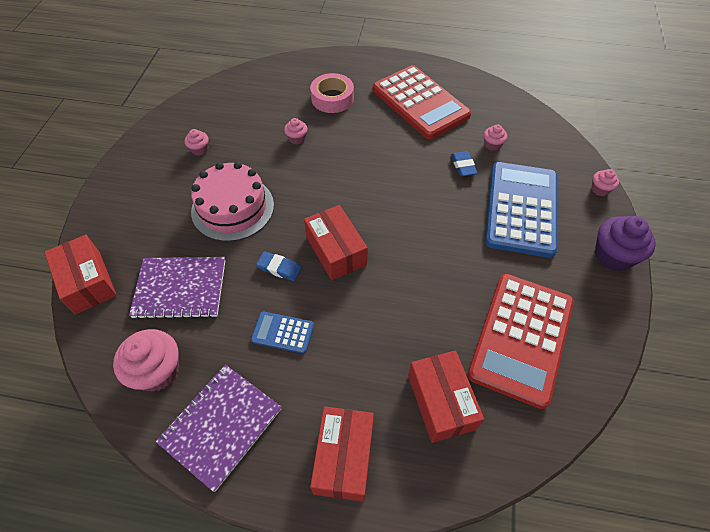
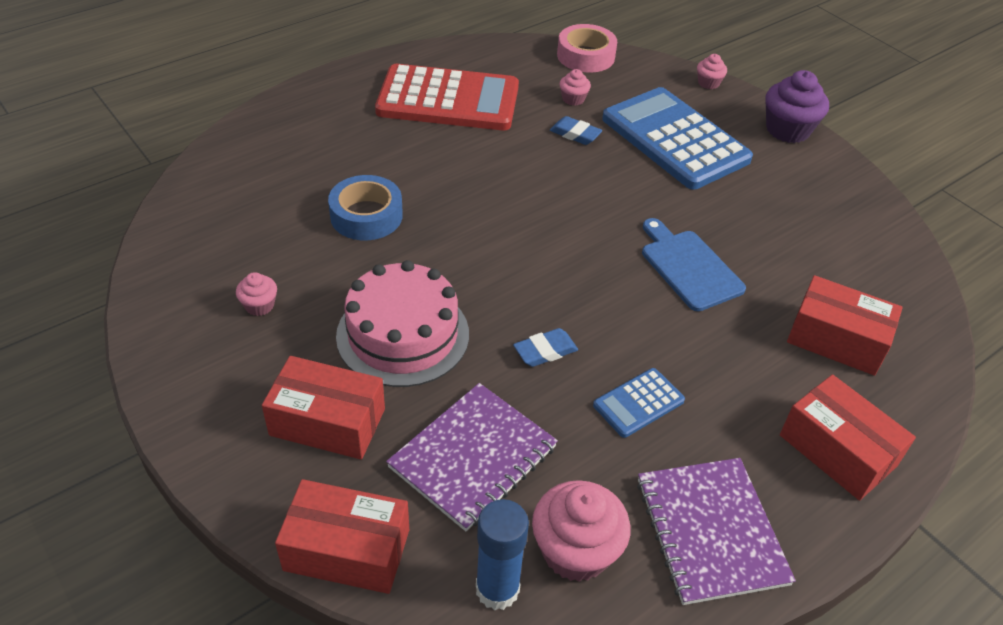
camera: 50 degrees left, 10 degrees down
pink cupcake [284,118,307,144] -> blue tape [328,175,403,240]
red box [304,205,368,280] -> red box moved to [262,356,385,460]
pink tape [310,73,354,113] -> pink tape moved to [557,24,617,73]
red calculator [468,274,574,409] -> none
none -> blue glue stick [476,499,529,610]
none -> blue cutting board [642,218,746,311]

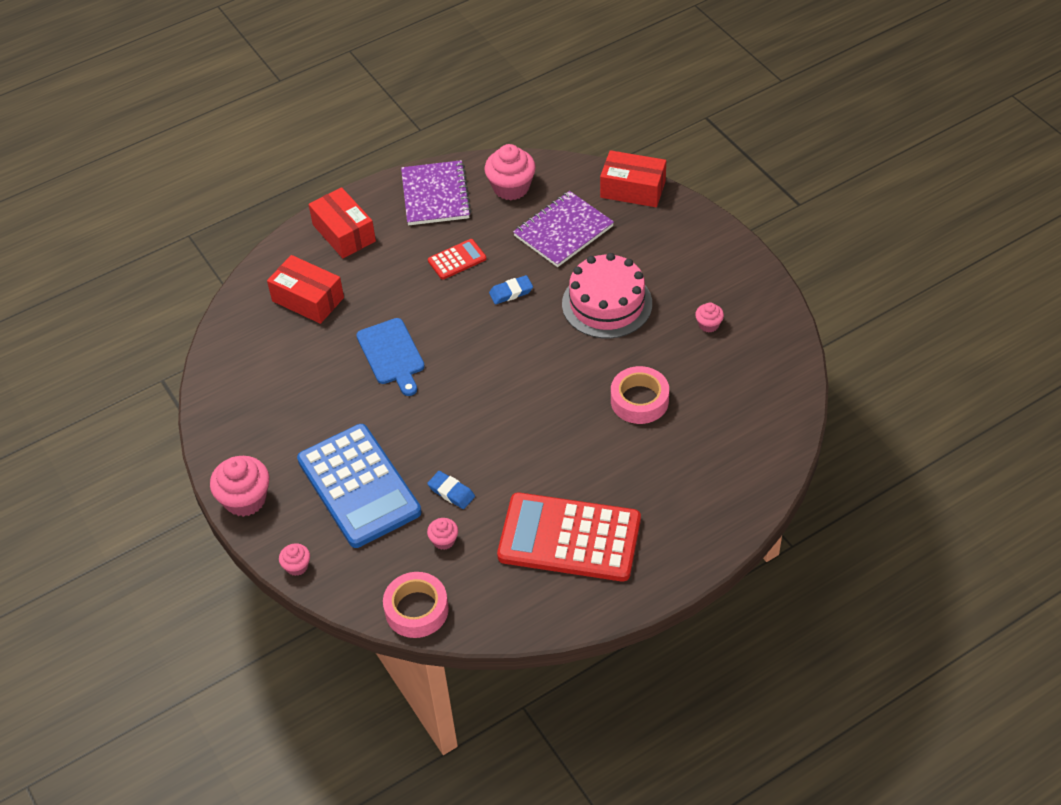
camera: 170 degrees left, 5 degrees up
red box [262,356,385,460] -> none
blue tape [328,175,403,240] -> pink tape [611,366,669,424]
blue glue stick [476,499,529,610] -> none
blue calculator [593,368,685,438] -> red calculator [428,239,486,280]
purple cupcake [765,70,829,143] -> pink cupcake [210,456,269,517]

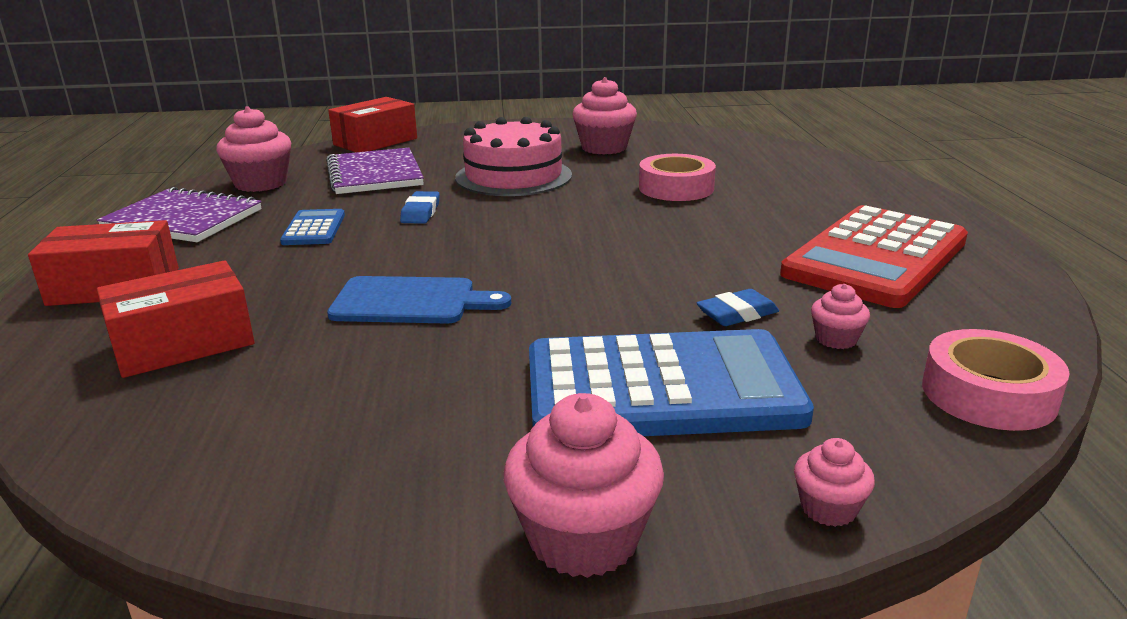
camera: 65 degrees left, 25 degrees down
red calculator [428,239,486,280] -> blue calculator [280,209,345,245]
pink cupcake [695,303,724,332] -> pink cupcake [572,77,637,155], size x1.94

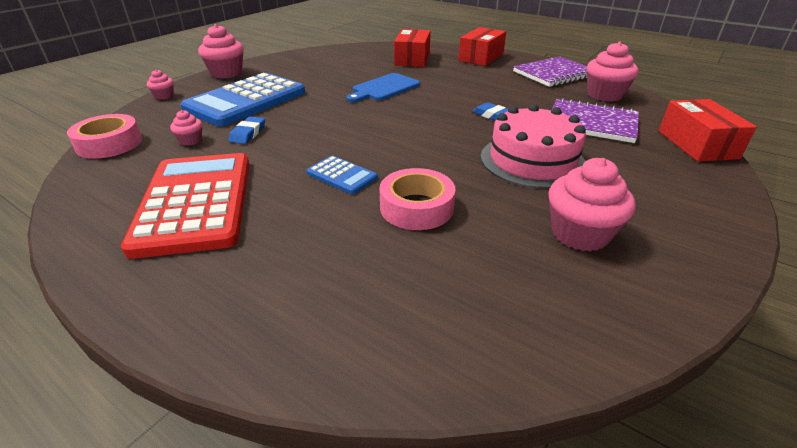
camera: 130 degrees right, 10 degrees up
blue calculator [280,209,345,245] -> blue calculator moved to [307,156,378,194]

